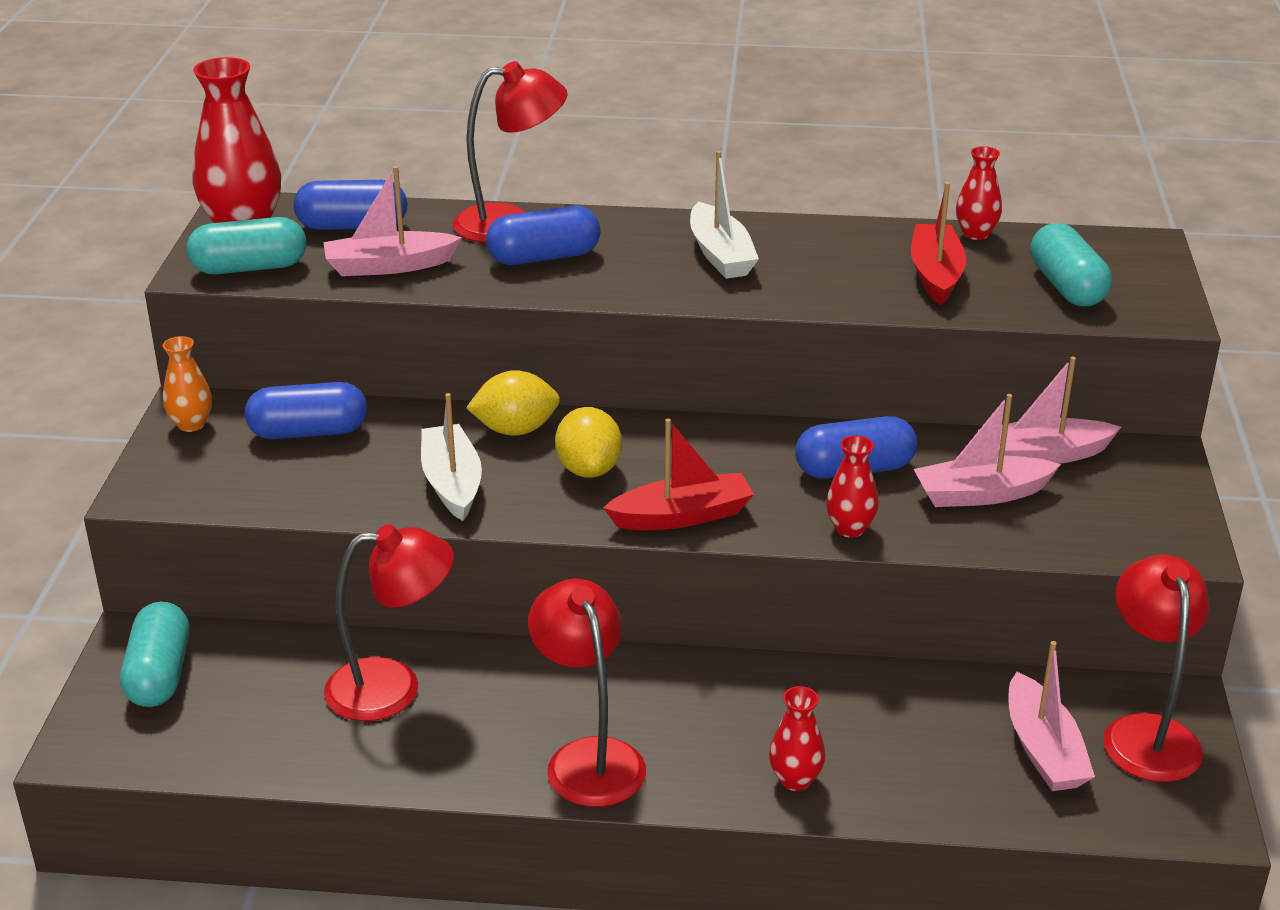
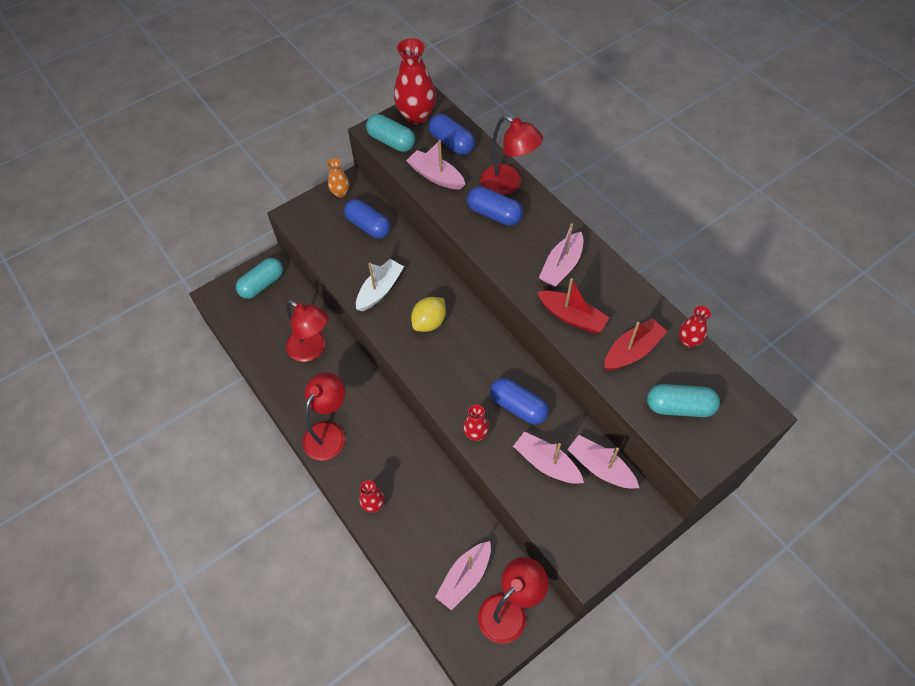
camera: 50 degrees right, 25 degrees up
yellow lemon [466,370,560,436] -> none
red boat [603,419,754,530] -> red boat moved to [537,278,610,333]
white boat [690,151,759,279] -> pink boat [539,223,583,287]
turquoise capsule [1031,223,1112,306] -> turquoise capsule turned 60 degrees clockwise [647,384,720,417]

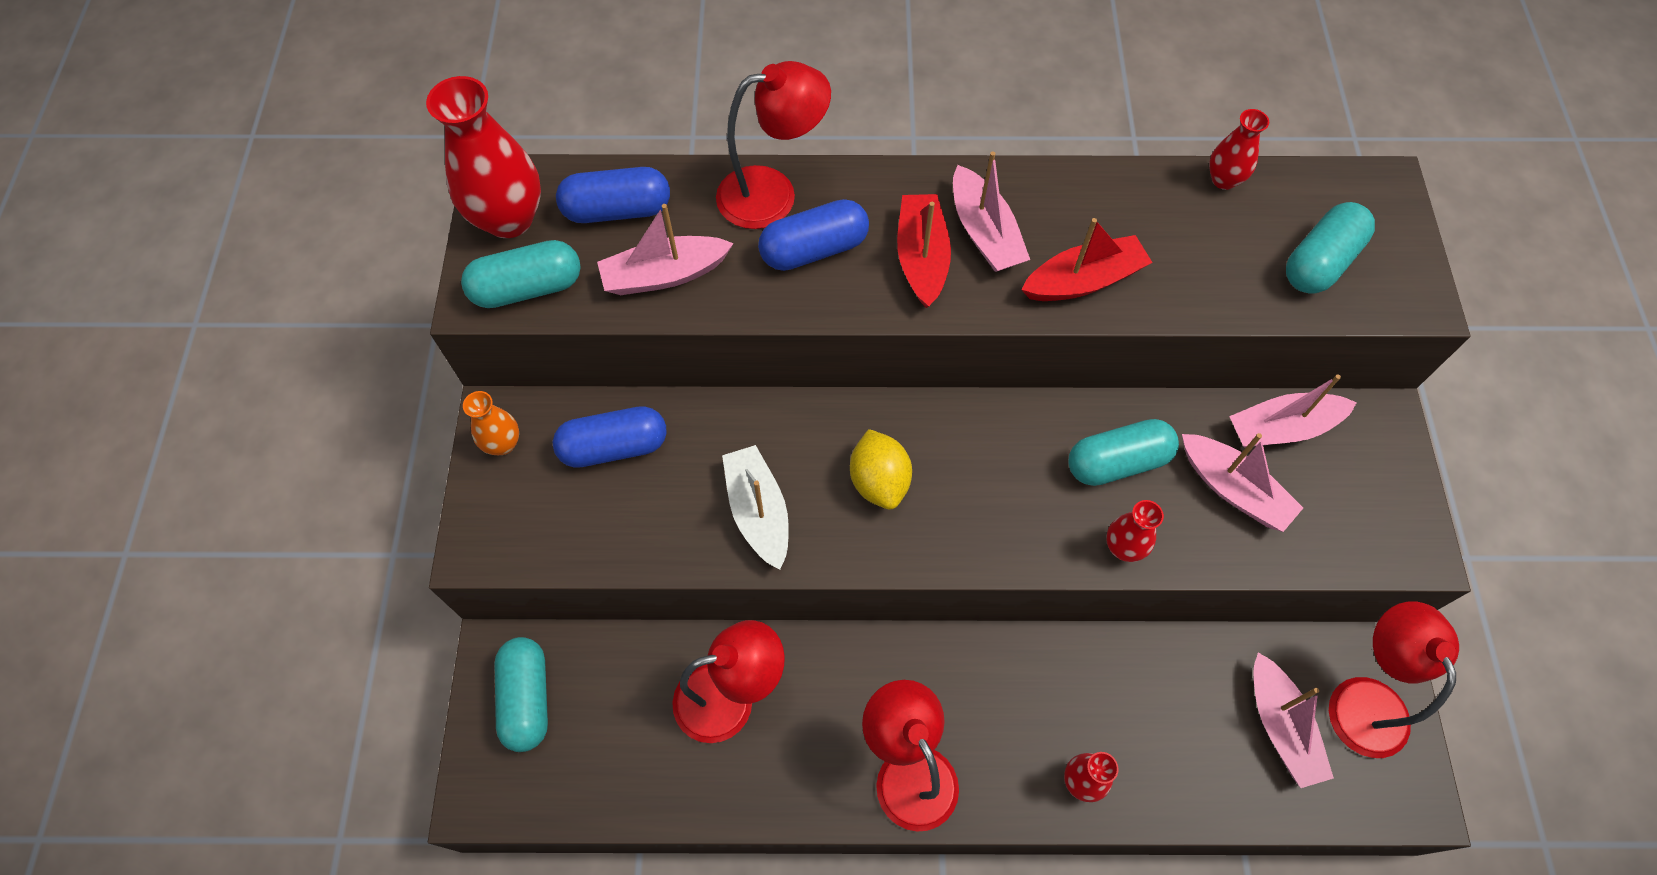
camera: 55 degrees left, 5 degrees up
blue capsule [490,378,549,424] -> turquoise capsule [1069,419,1179,486]
pink boat [513,431,584,484] -> pink boat turned 120 degrees counterclockwise [1182,433,1303,532]
red boat [604,318,668,370] -> red boat moved to [897,194,951,308]

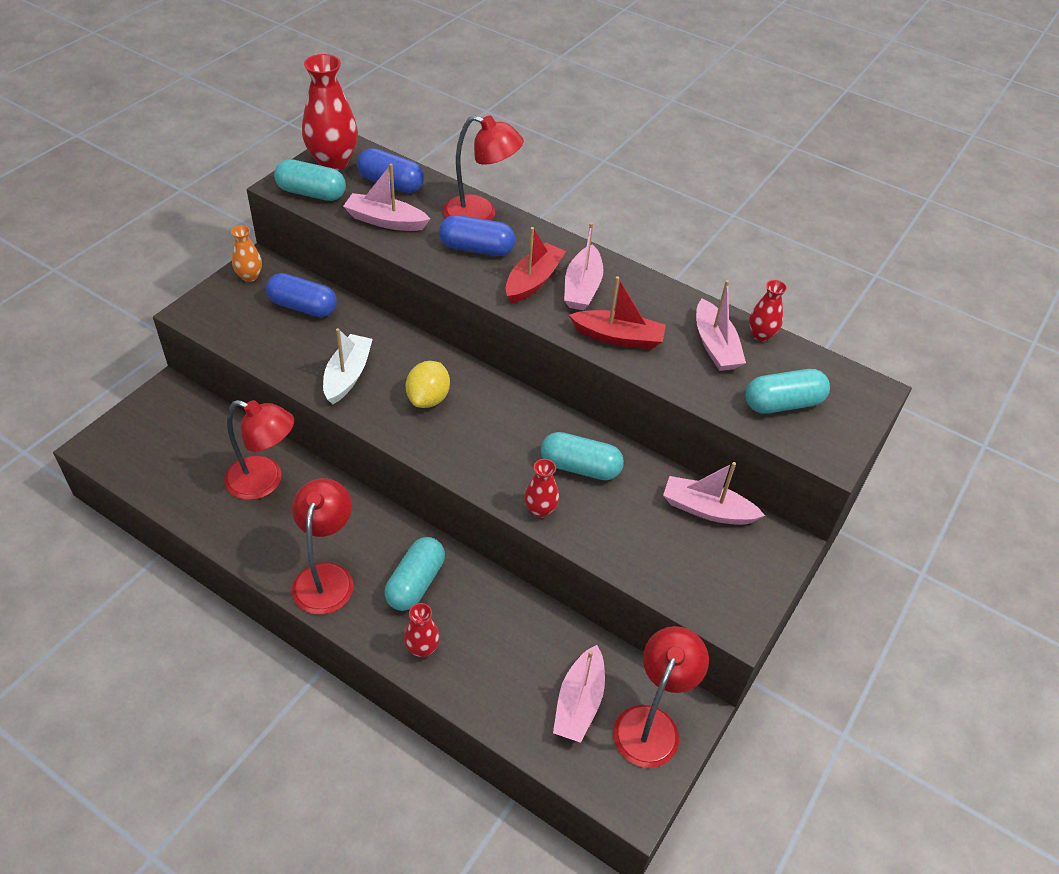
camera: 30 degrees right, 15 degrees down
turquoise capsule [494,637,548,752] -> turquoise capsule moved to [384,537,445,611]
pink boat [1182,433,1303,532] -> pink boat moved to [696,280,746,371]

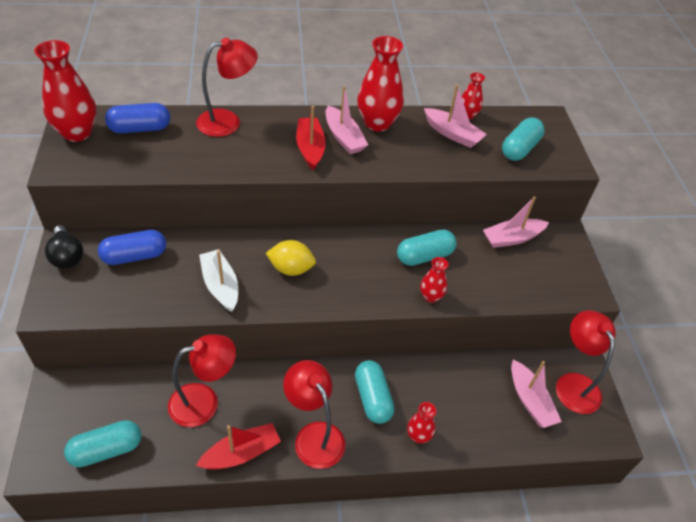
camera: 40 degrees left, 0 degrees up
orange vase [231,225,262,282] -> black light bulb [45,225,83,269]
turquoise capsule [274,159,346,201] -> turquoise capsule moved to [64,420,141,467]
pink boat [343,164,430,231] -> none
yellow lemon [406,361,450,408] -> yellow lemon turned 60 degrees counterclockwise [266,240,316,276]
blue capsule [439,215,515,256] -> none
red boat [569,276,666,349] -> red boat moved to [196,423,281,470]
none -> red vase [357,36,404,131]

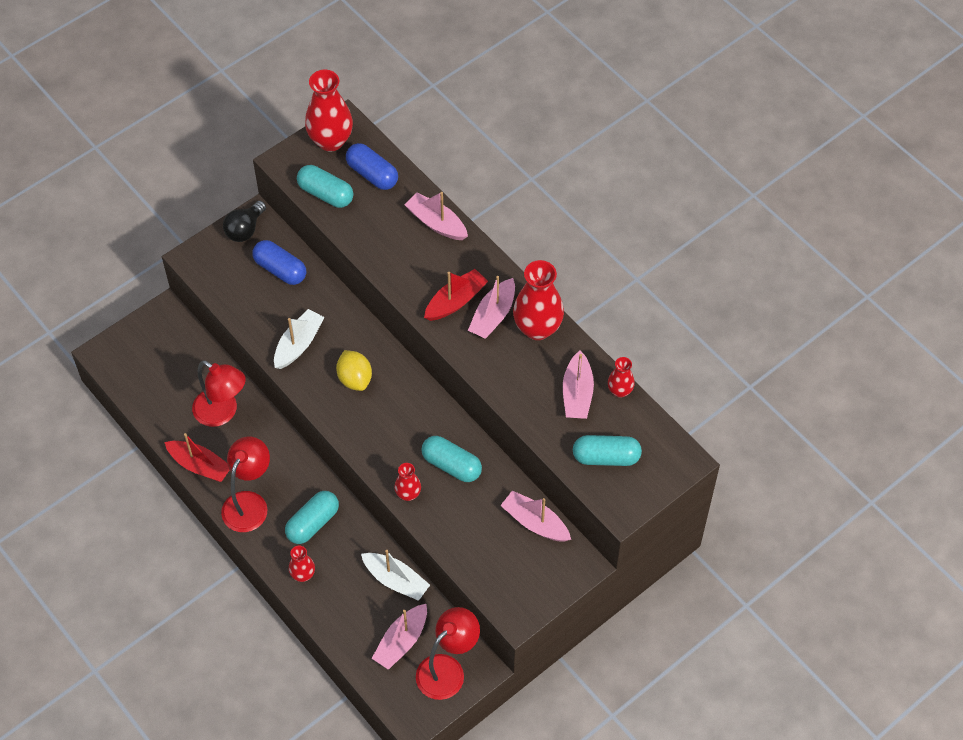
camera: 60 degrees right, 10 degrees up
turquoise capsule [64,420,141,467] -> turquoise capsule moved to [297,165,353,208]
red lamp [196,38,258,137] -> pink boat [404,192,468,240]
none -> white boat [361,550,430,601]

